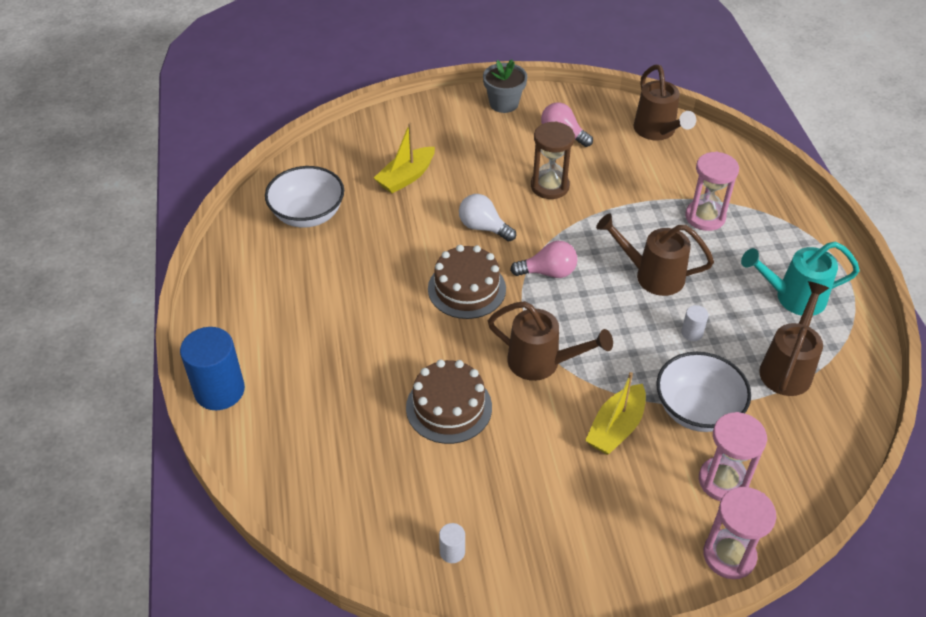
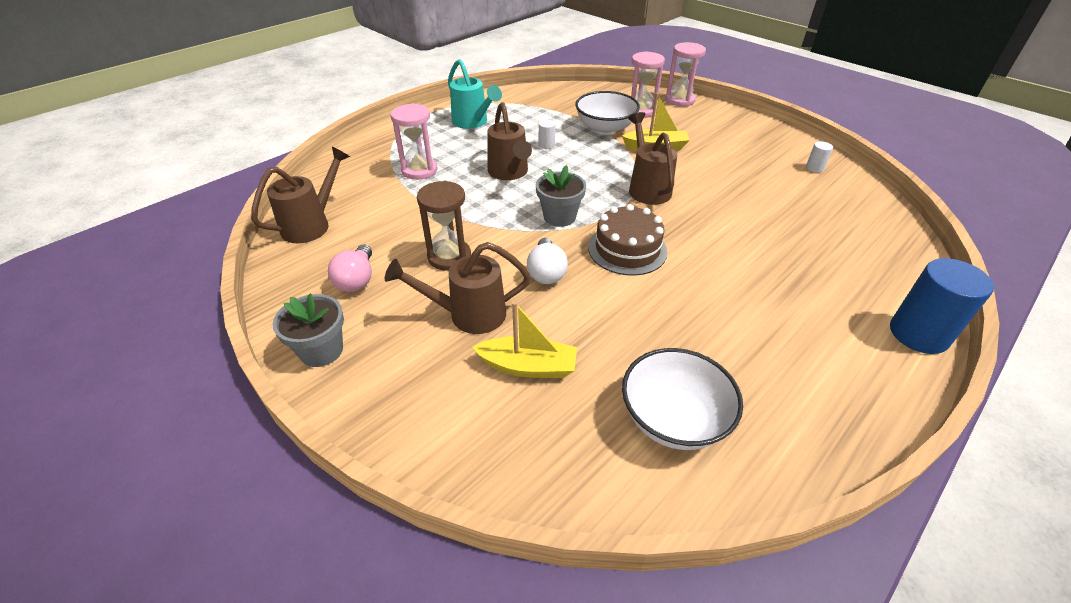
camera: 125 degrees left, 5 degrees down
brown cake [406,359,492,444] -> none
pink light bulb [510,241,577,278] -> grey flower pot [536,165,586,227]
brown watering can [759,281,829,396] -> brown watering can moved to [385,242,531,334]

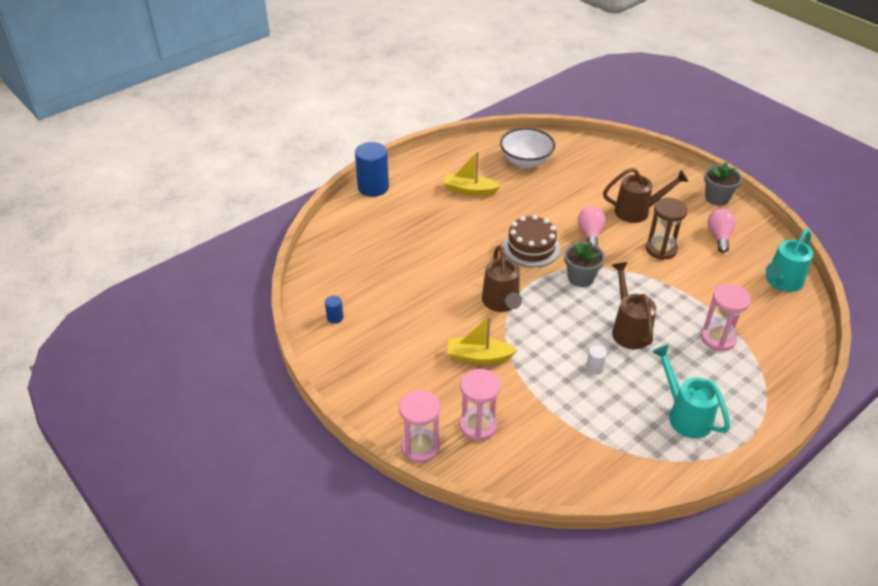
camera: 175 degrees left, 0 degrees up
brown watering can [251,147,350,243] -> turquoise watering can [766,229,813,292]
yellow boat [472,301,577,378] -> yellow boat moved to [443,151,500,196]
white light bulb [527,238,568,284] -> pink light bulb [578,206,605,246]
white bowl [575,91,640,135] -> none
white cylinder [806,141,833,172] -> blue cylinder [325,295,344,324]

